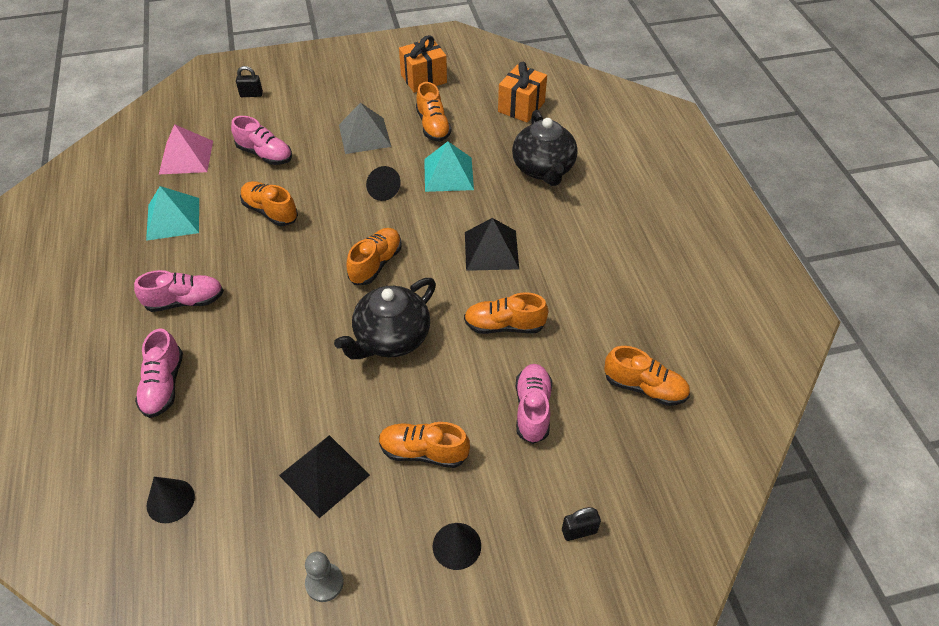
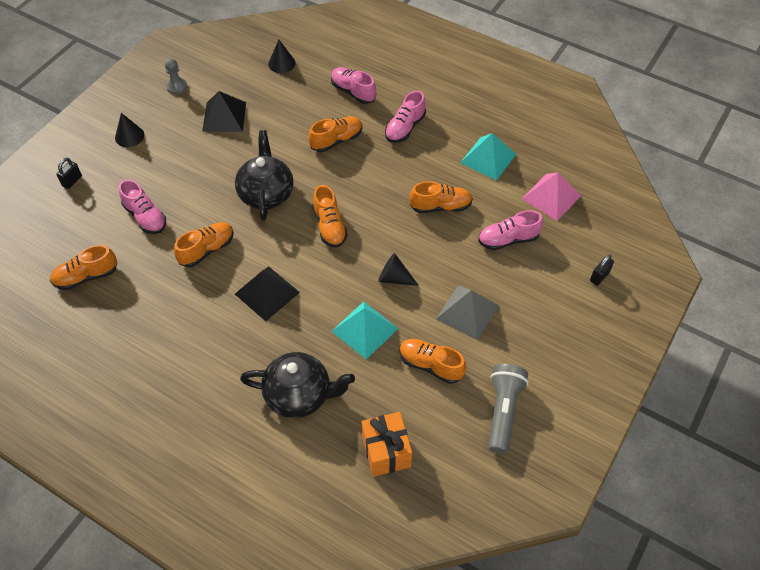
camera: 135 degrees right, 5 degrees up
orange shoe [379,422,470,468] -> orange shoe moved to [308,117,362,152]
orange gift [399,35,447,93] -> grey flashlight [488,364,529,454]
black teapot [512,110,578,186] -> black teapot turned 150 degrees clockwise [240,352,355,418]

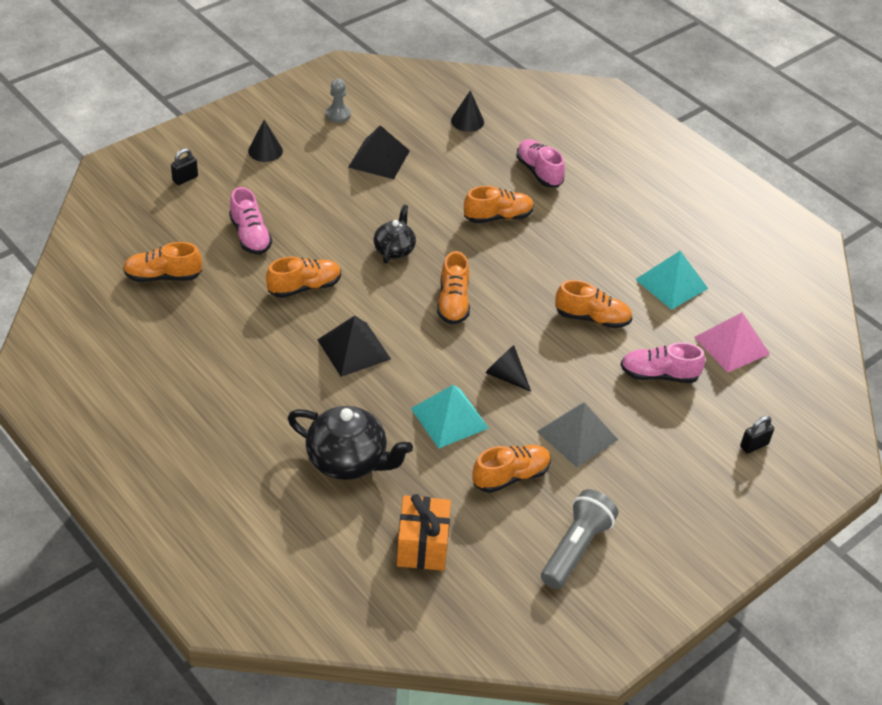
camera: 15 degrees right, 10 degrees down
black teapot [235,130,294,221] -> black teapot [374,205,416,263], size x0.61
pink shoe [385,91,426,143] -> none
orange shoe [400,339,466,384] -> orange shoe turned 105 degrees clockwise [472,445,551,493]

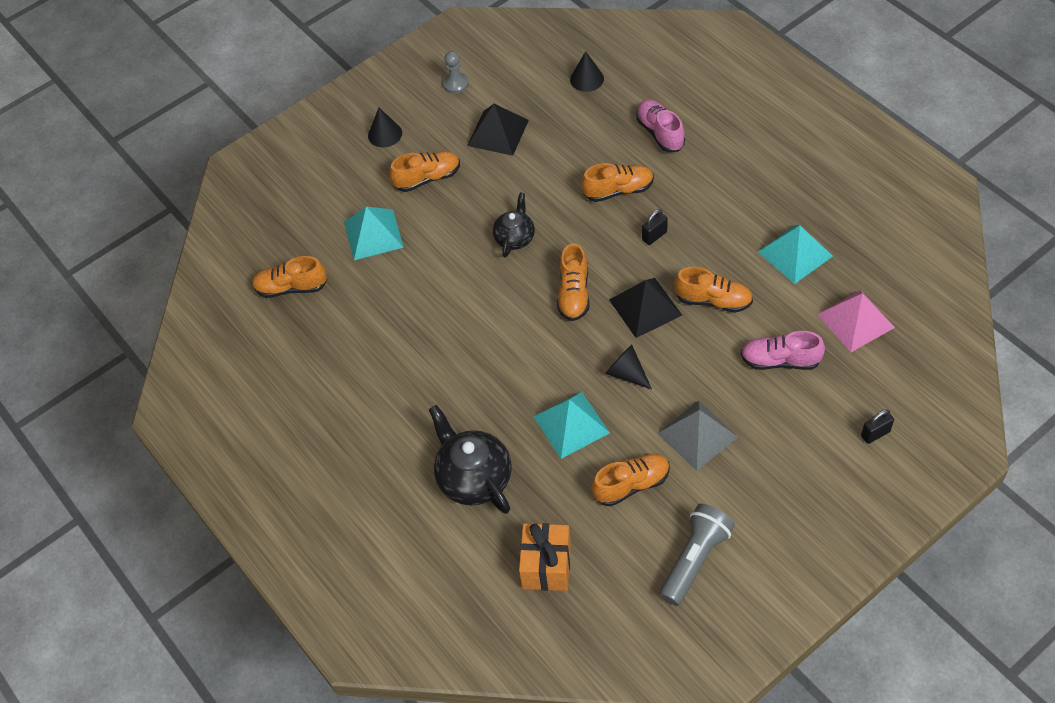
camera: 10 degrees right, 10 degrees up
black padlock [171,148,198,185] -> black padlock moved to [642,209,668,245]
pink shoe [229,187,272,255] -> turquoise pyramid [344,207,404,260]
orange shoe [266,257,341,298] -> orange shoe moved to [389,151,460,192]
black teapot [288,406,413,480] -> black teapot turned 150 degrees counterclockwise [429,405,512,514]
black pyramid [318,315,391,377] -> black pyramid moved to [609,278,682,338]

